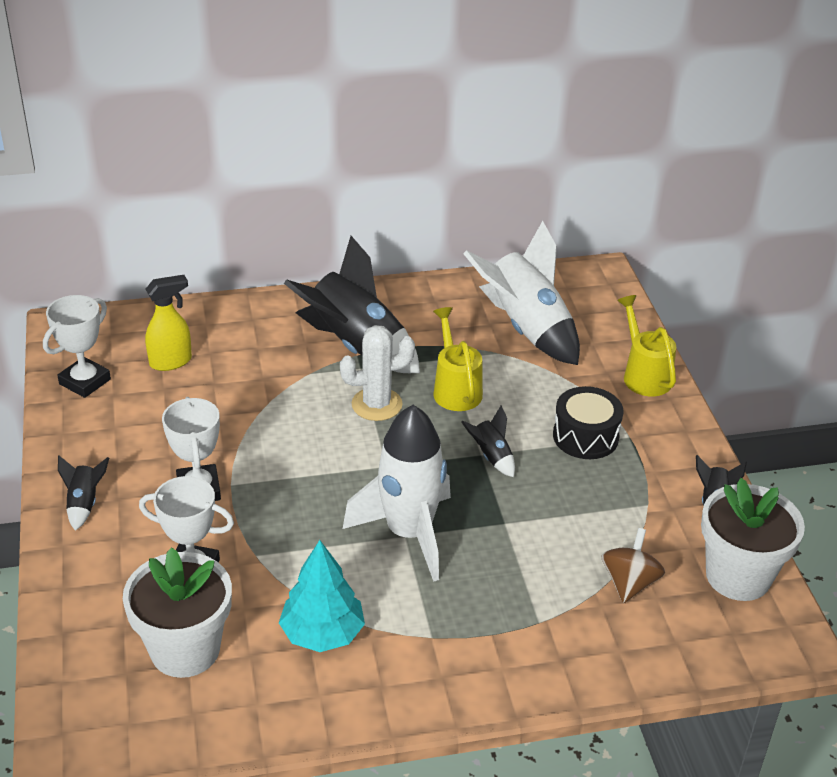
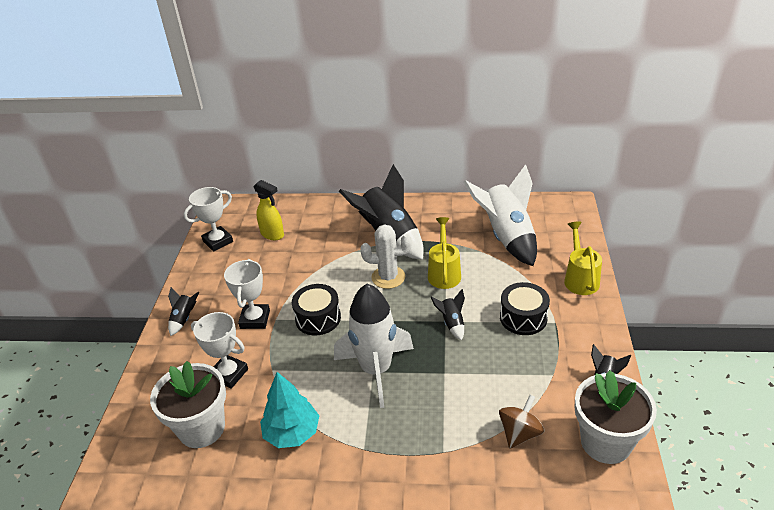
camera: 20 degrees right, 0 degrees up
yellow spray bottle [145,275,192,371] -> yellow spray bottle turned 45 degrees clockwise [253,180,284,240]
none -> black drum [292,284,341,336]

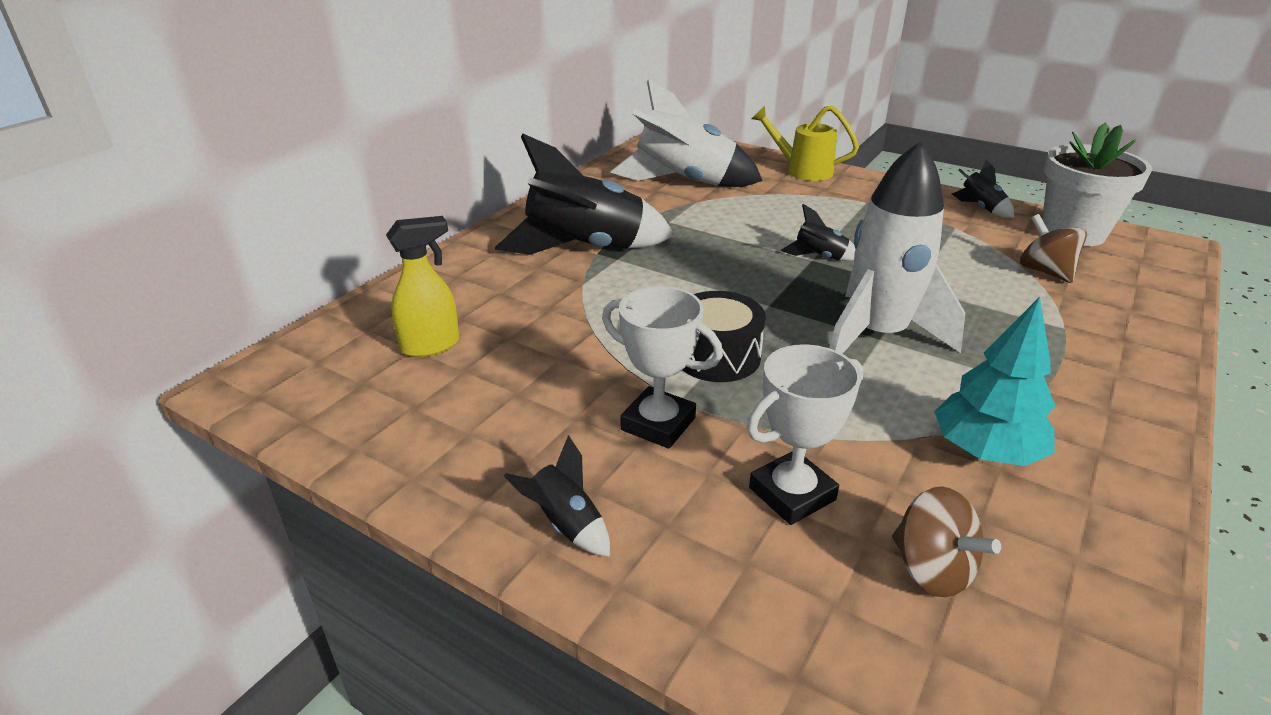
camera: 65 degrees left, 5 degrees down
white flower pot [150,361,226,448] -> brown spinning top [892,486,1001,597]
white trophy [184,187,233,252] -> none
white cactus [360,225,411,289] -> none
yellow watering can [428,217,461,289] -> none
black drum [500,282,550,335] -> none

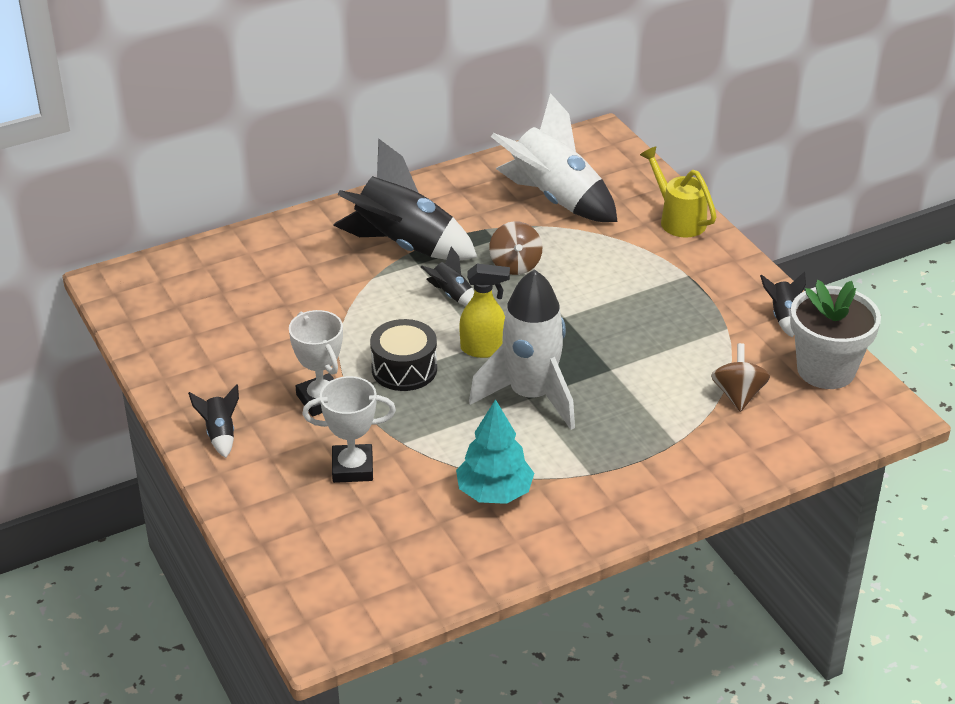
camera: 30 degrees right, 5 degrees up
yellow spray bottle [386,216,459,357] -> yellow spray bottle moved to [459,264,510,358]
black rocket [781,204,855,261] -> black rocket moved to [421,246,474,306]
brown spinning top [892,486,1001,597] -> brown spinning top moved to [489,221,542,275]

